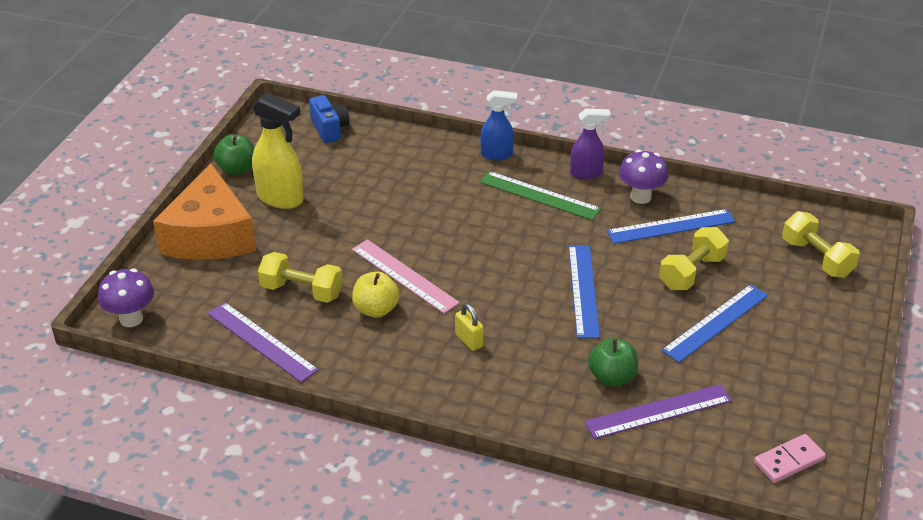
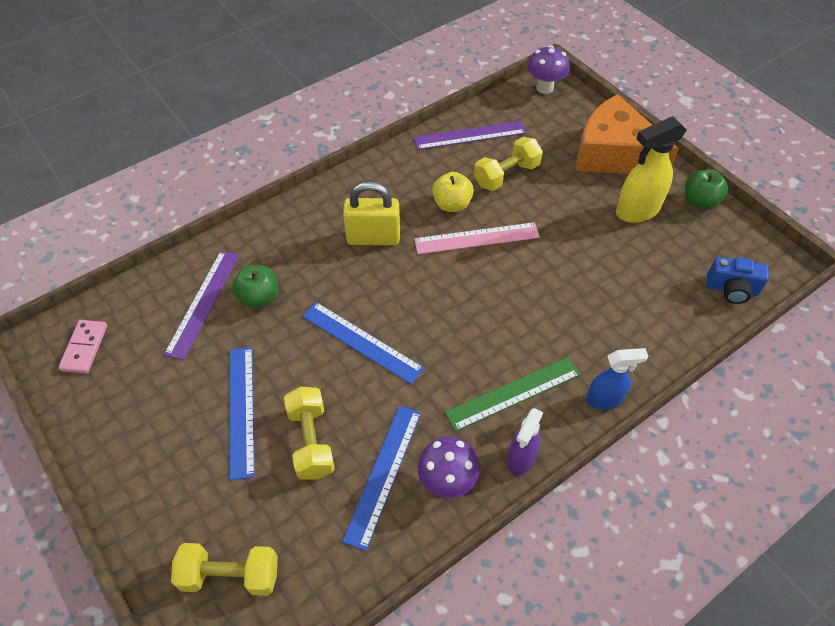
camera: 125 degrees right, 15 degrees up
yellow padlock [455,303,483,351] -> yellow padlock [343,182,400,245], size x1.87
blue spray bottle [480,90,517,160] -> blue spray bottle turned 135 degrees counterclockwise [586,348,649,410]

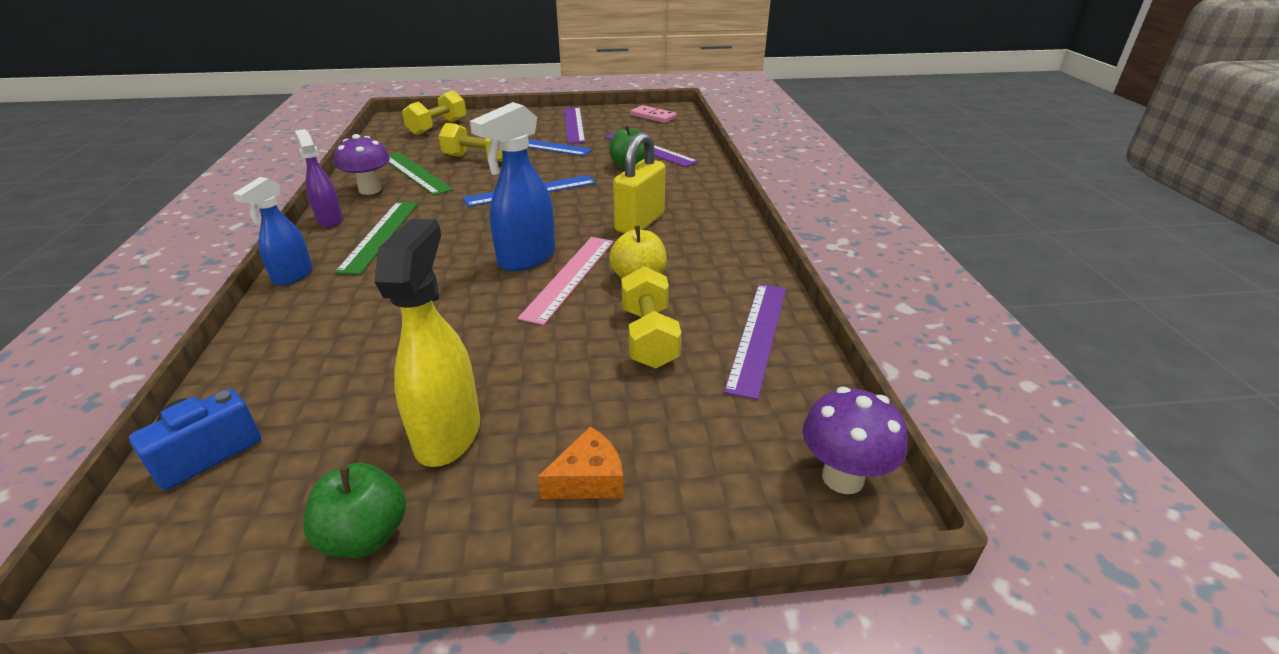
camera: 120 degrees right, 20 degrees down
blue ruler [342,405,421,551] -> green ruler [388,152,453,195]
orange cheese [576,94,679,174] -> orange cheese [537,427,623,499], size x0.41
none -> blue spray bottle [470,102,555,271]
none -> purple ruler [564,107,585,143]

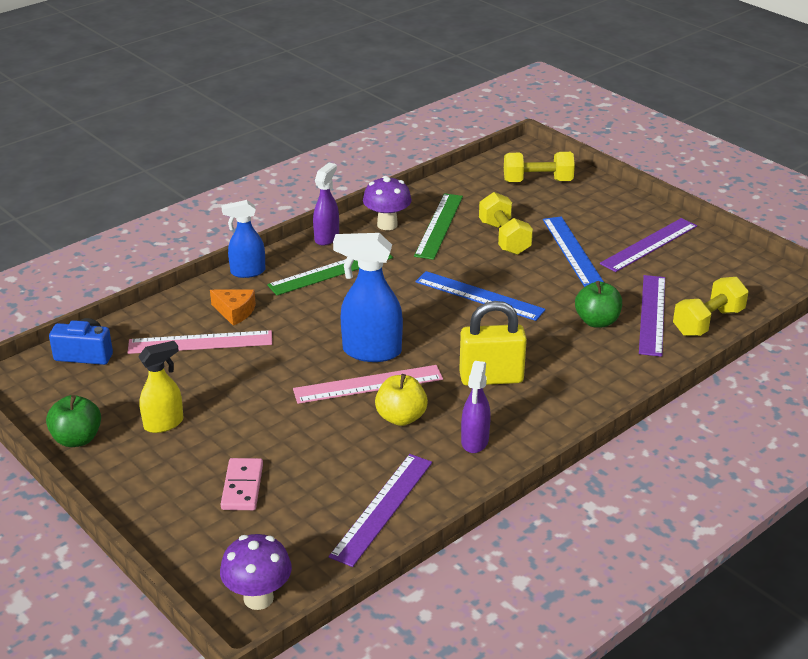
camera: 55 degrees right, 0 degrees up
yellow spray bottle [374,219,480,467] -> yellow spray bottle [138,341,183,433], size x0.65
orange cheese [537,427,623,499] -> orange cheese moved to [210,289,256,326]
yellow dumbbell [621,266,681,368] -> yellow dumbbell moved to [673,277,749,336]
pink domino [630,105,677,123] -> pink domino moved to [221,458,263,510]
purple ruler [724,284,786,400] -> purple ruler turned 45 degrees counterclockwise [328,454,432,567]
none -> pink ruler [128,330,272,354]
none -> purple spray bottle [461,361,491,453]

